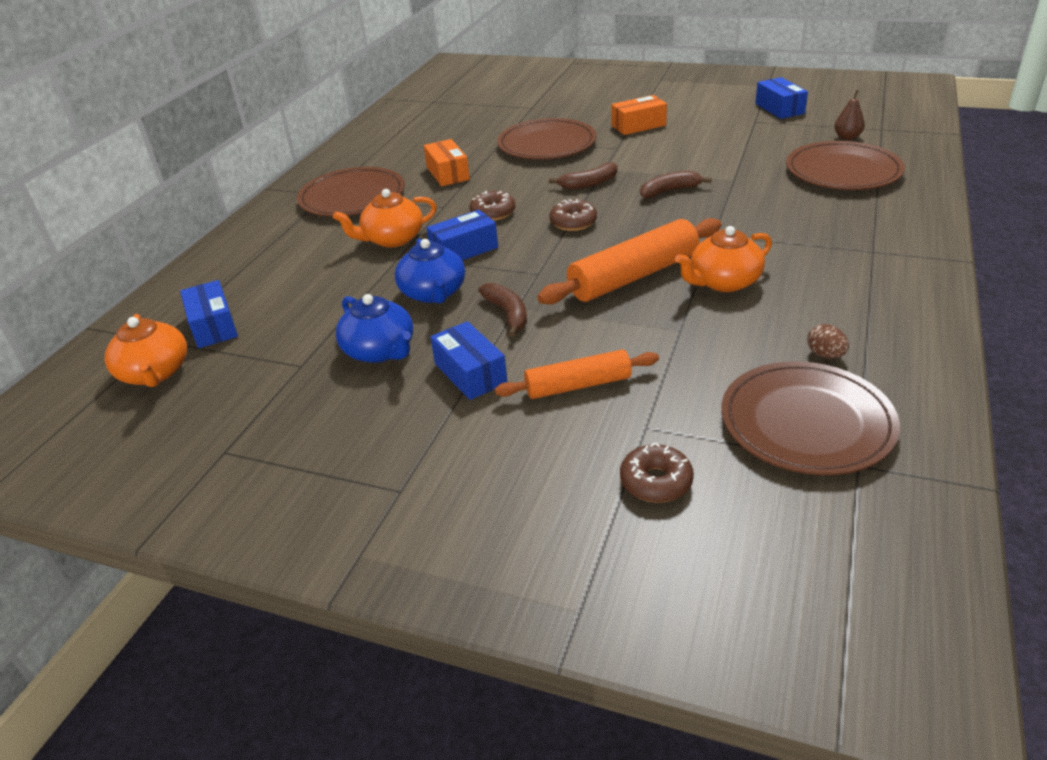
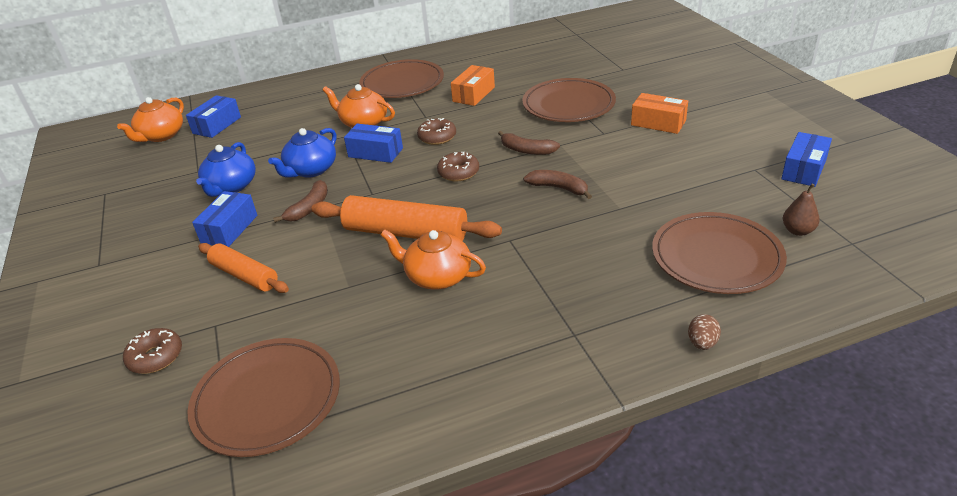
camera: 50 degrees right, 0 degrees up
brown egg [807,324,849,359] -> brown egg moved to [688,314,721,350]

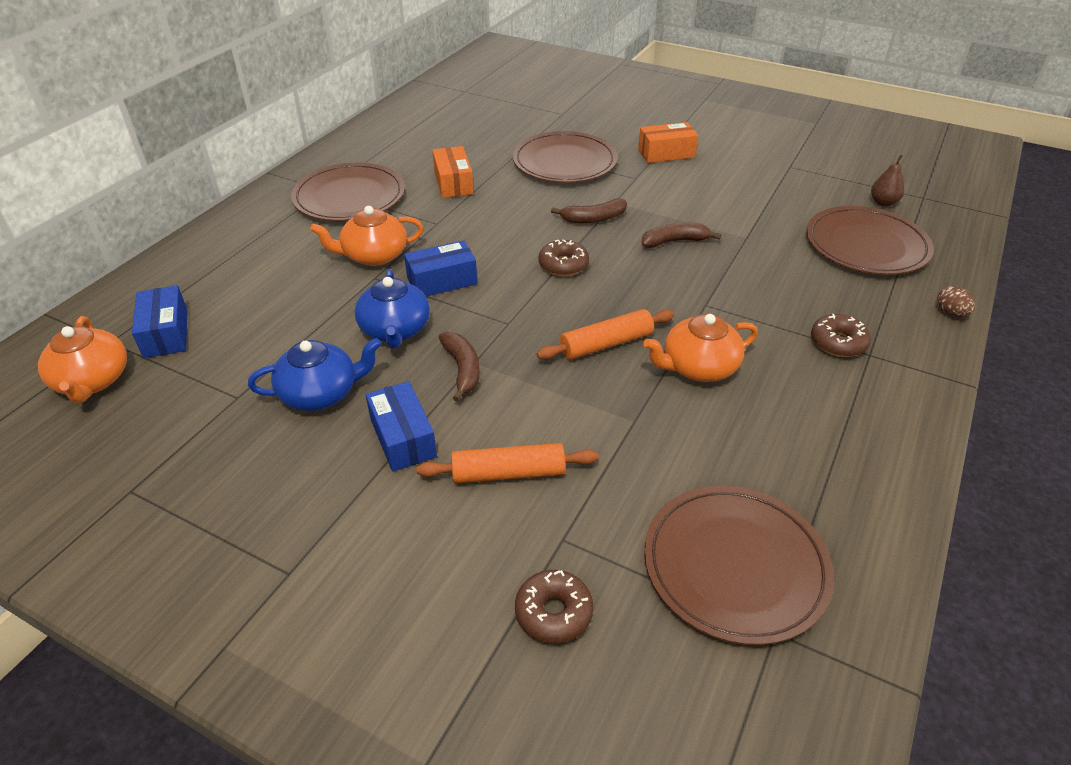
camera: 45 degrees left, 5 degrees up
blue teapot [196,142,256,197] -> blue teapot turned 75 degrees counterclockwise [248,338,381,411]
orange rolling pin [311,195,502,241] -> orange rolling pin [537,309,674,360], size x0.63
brown donut [417,118,456,145] -> brown donut moved to [811,314,871,357]
blue box [781,132,832,187] -> none

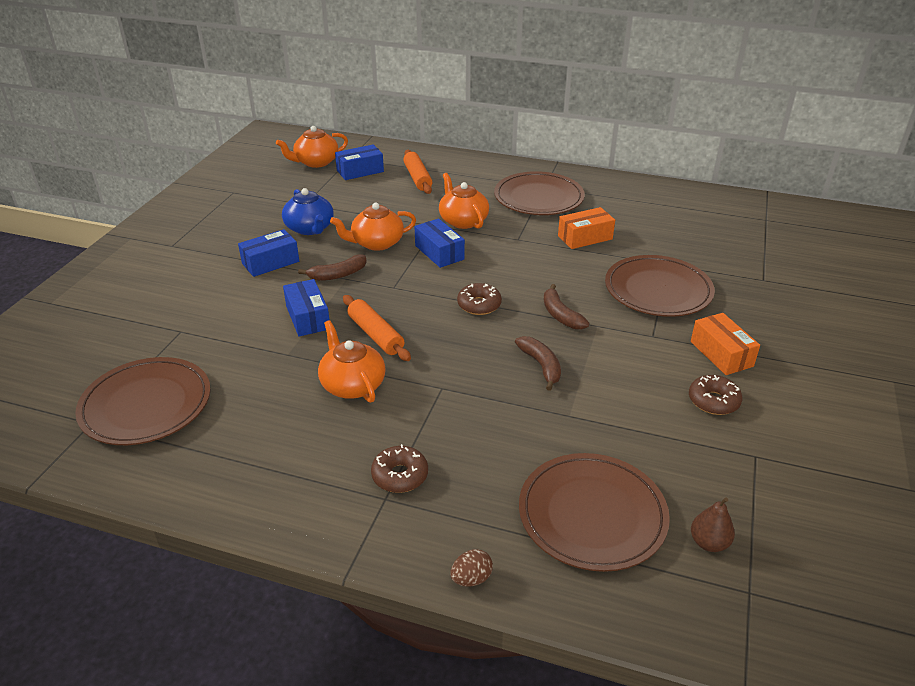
camera: 80 degrees right, 5 degrees down
blue teapot [354,269,430,348] -> orange teapot [330,203,416,251]
orange rolling pin [417,443,599,483] -> orange rolling pin moved to [403,150,432,194]
brown donut [515,570,594,644] -> brown donut moved to [689,375,742,415]
none -> blue box [283,279,329,337]

